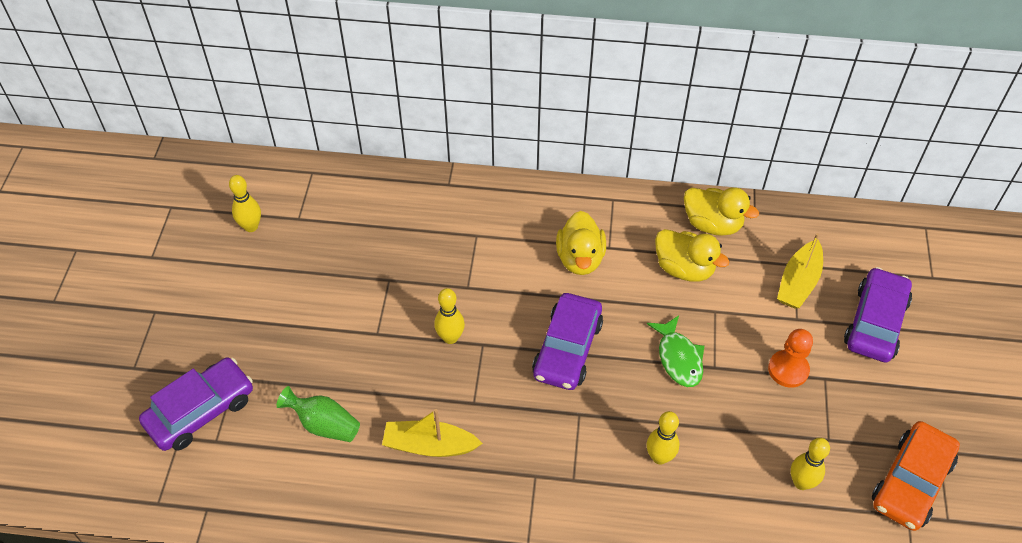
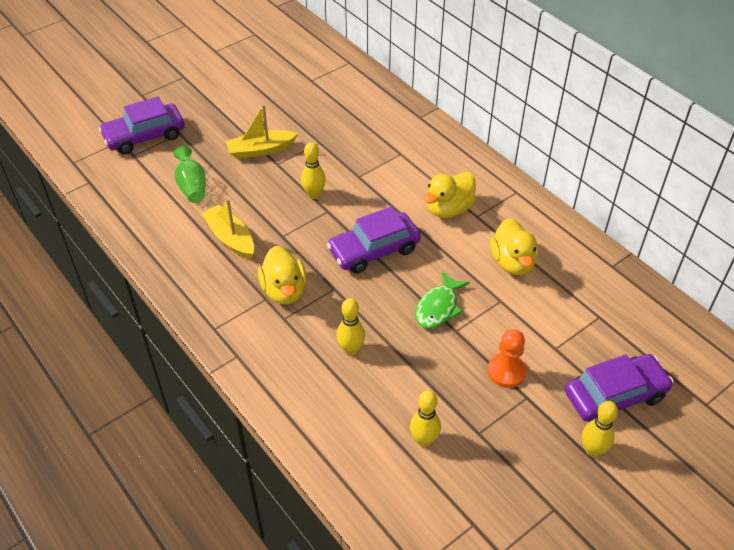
camera: 45 degrees right, 5 degrees down
purple car [139,358,253,451] -> purple car turned 150 degrees clockwise [99,97,185,154]
yellow bowling pin [229,175,261,232] -> yellow bowling pin moved to [582,401,618,457]
yellow duck [684,187,759,236] -> yellow duck moved to [258,246,307,304]
yellow boat [777,233,823,308] -> yellow boat moved to [226,104,298,159]
orange car [872,421,960,531] -> none

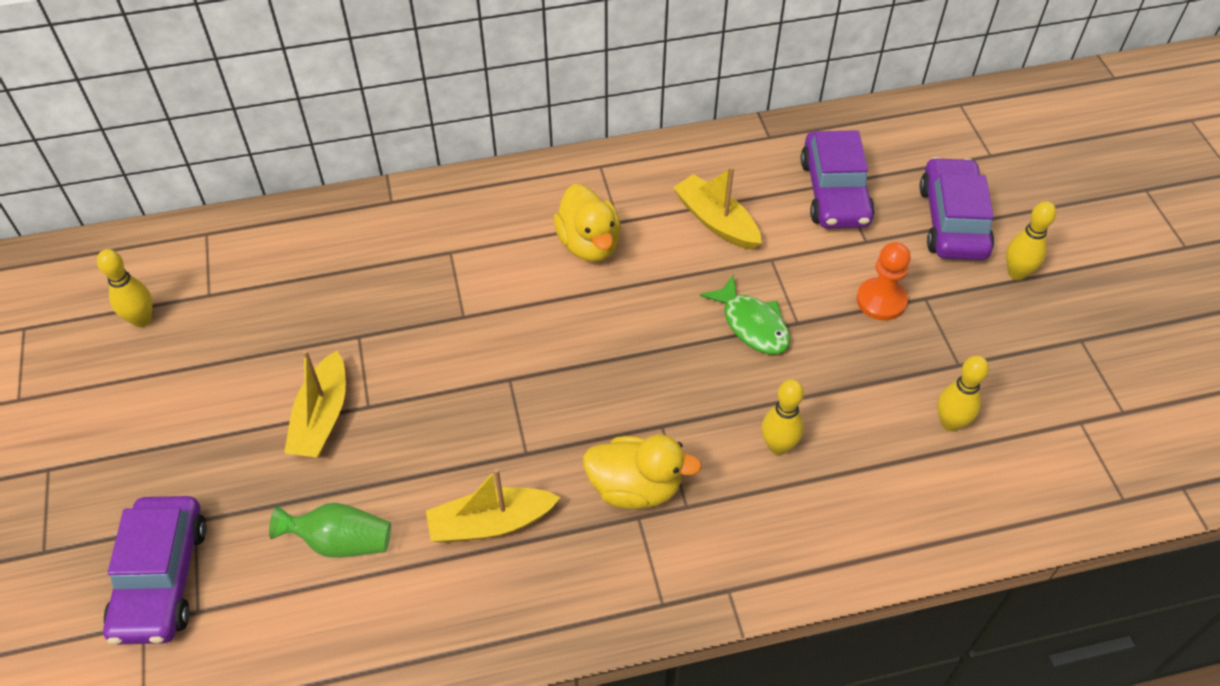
camera: 65 degrees left, 5 degrees up
yellow bowling pin [301,142,326,199] -> yellow bowling pin moved to [97,249,152,327]
purple car [327,207,421,274] -> purple car moved to [801,130,875,229]
yellow duck [490,218,538,275] -> yellow boat [673,167,762,250]

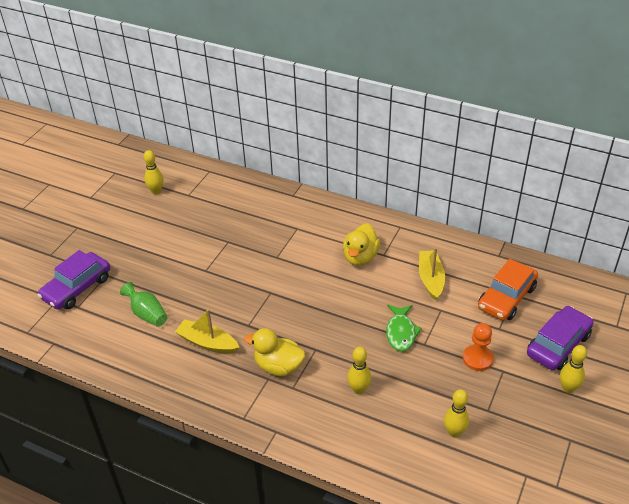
camera: 40 degrees right, 10 degrees down
yellow boat [284,350,346,457] -> none
yellow duck [583,435,702,509] -> yellow duck turned 150 degrees clockwise [244,328,306,376]
purple car [801,130,875,229] -> orange car [478,259,538,321]

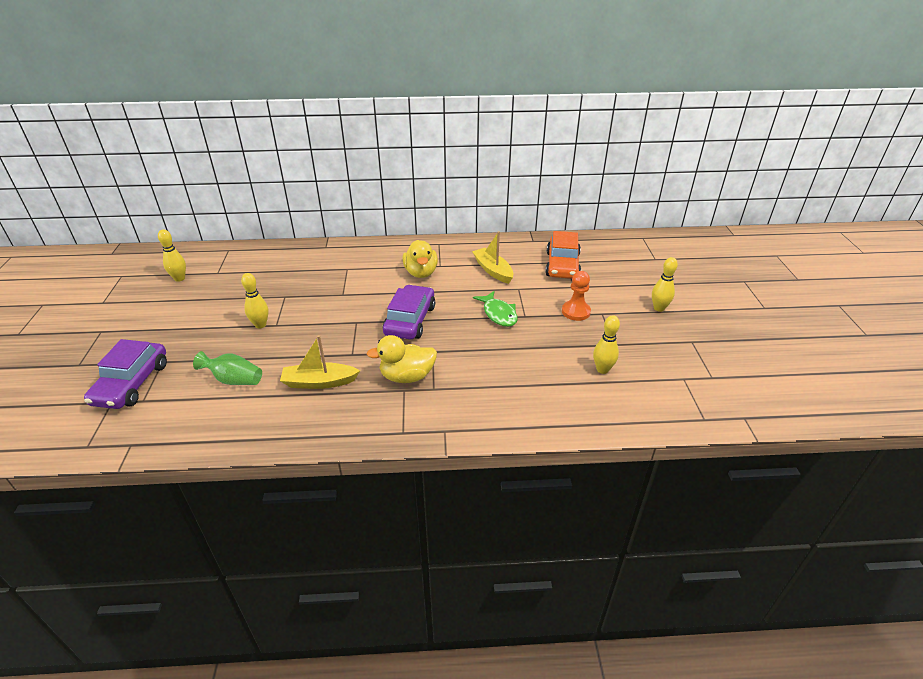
camera: 30 degrees left, 5 degrees down
yellow bowling pin [347,347,371,394] -> yellow bowling pin moved to [241,273,268,329]
purple car [527,306,594,370] -> purple car moved to [383,285,435,339]

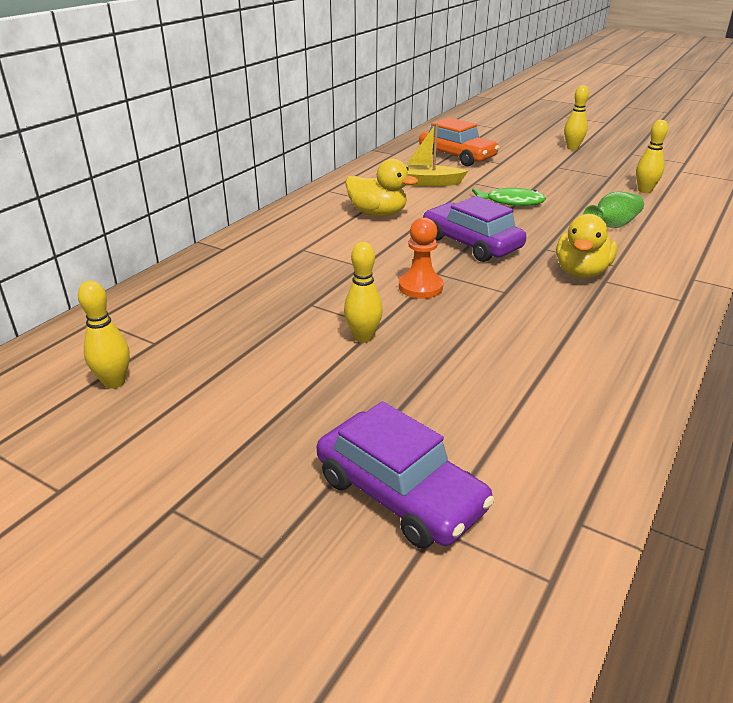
camera: 55 degrees left, 5 degrees down
green vase [193,351,262,385] -> green vase moved to [583,192,644,228]
yellow boat [280,335,360,389] -> none
orange pawn [562,271,591,321] -> orange pawn moved to [399,217,443,299]

